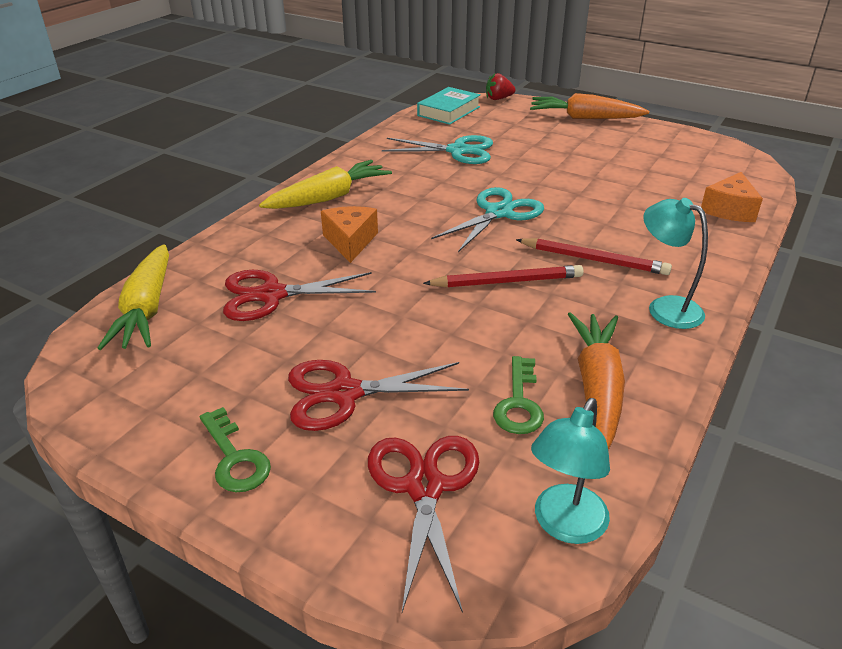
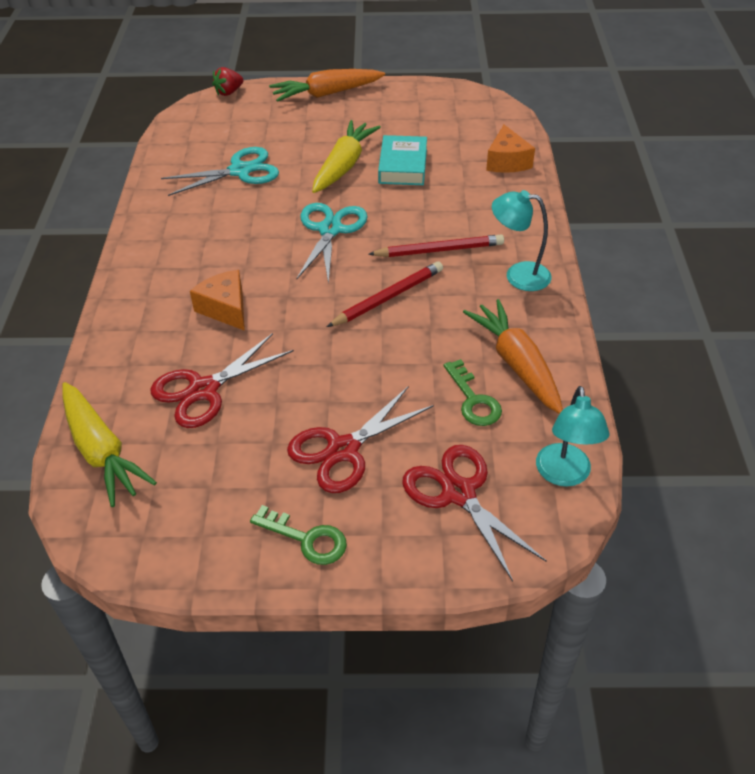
camera: 30 degrees left, 10 degrees up
yellow carrot [259,160,392,209] -> yellow carrot moved to [312,120,381,193]
turquoise book [417,87,481,125] -> turquoise book moved to [378,135,427,185]

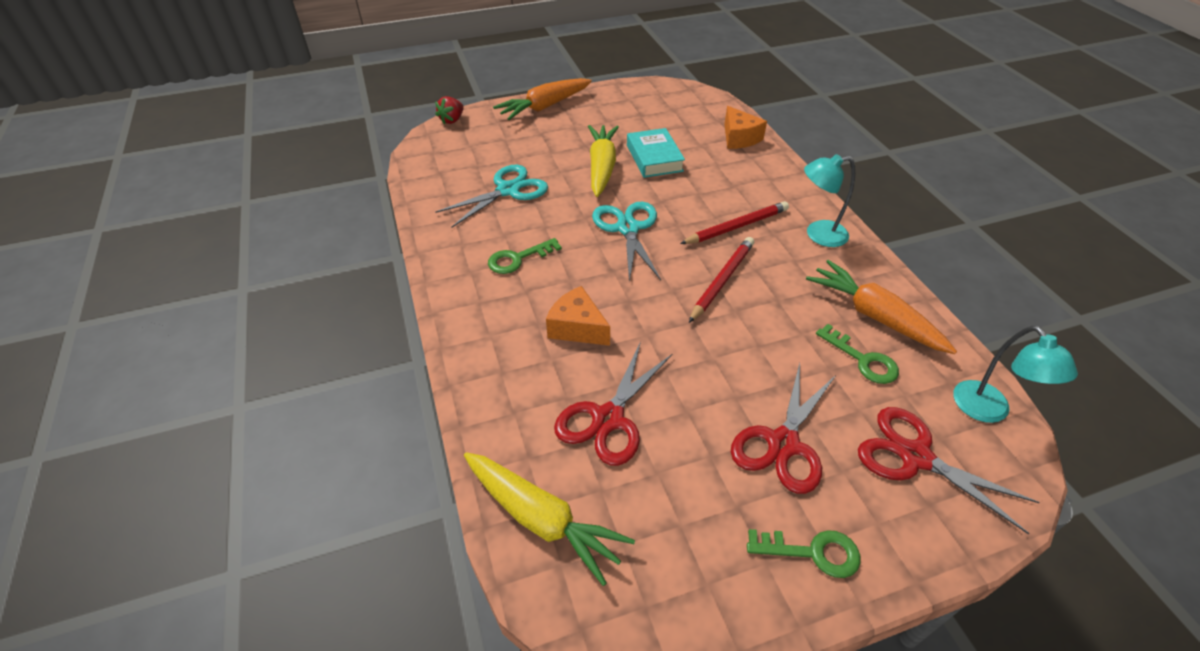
camera: 20 degrees left, 0 degrees up
none -> green key [488,238,562,274]

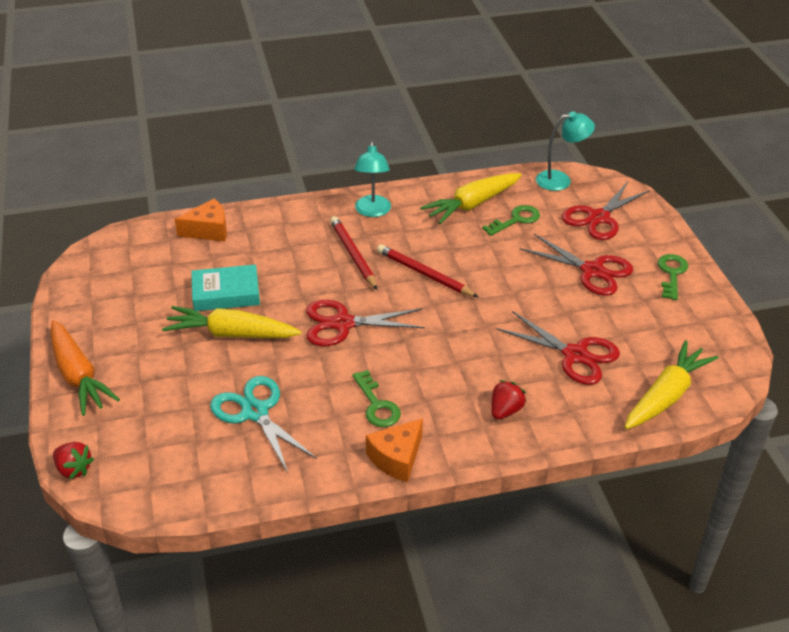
camera: 85 degrees left, 5 degrees down
orange cheese [546,286,610,346] -> orange cheese moved to [366,418,423,482]
turquoise scissors [592,202,661,282] -> red scissors [306,300,425,346]
orange carrot [806,260,957,354] -> yellow carrot [420,173,522,224]
none -> red strawberry [491,380,526,420]

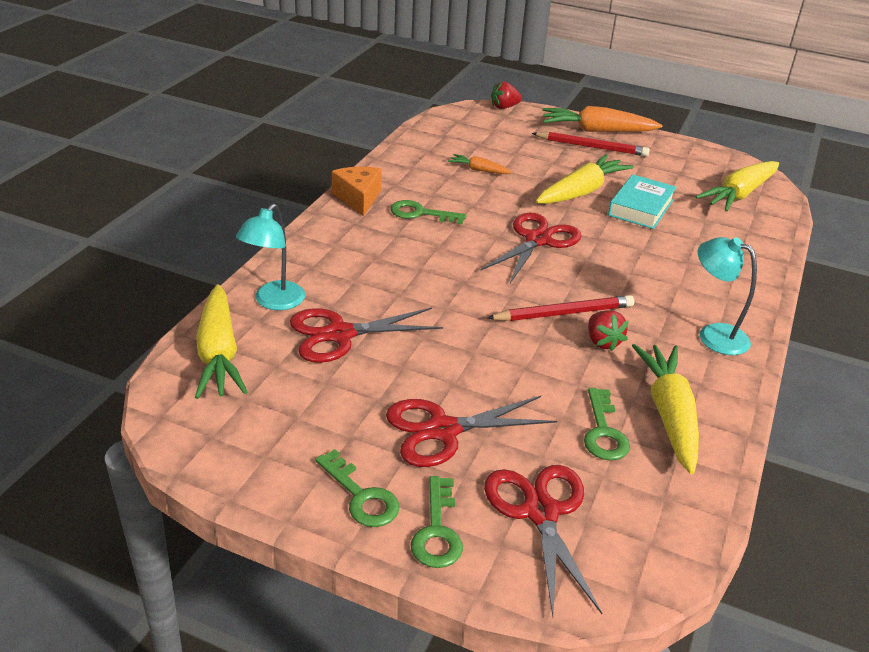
camera: 125 degrees right, 5 degrees down
orange cheese [175,198,227,241] -> none
turquoise scissors [210,376,317,473] -> orange carrot [448,154,512,174]
red pencil [330,216,377,290] -> red pencil moved to [532,132,650,157]
red strawberry [491,380,526,420] -> red strawberry moved to [588,311,629,352]
turquoise lamp [536,111,595,191] -> turquoise lamp moved to [236,204,305,310]
none -> green key [411,476,463,568]
none -> yellow carrot [696,161,779,212]

